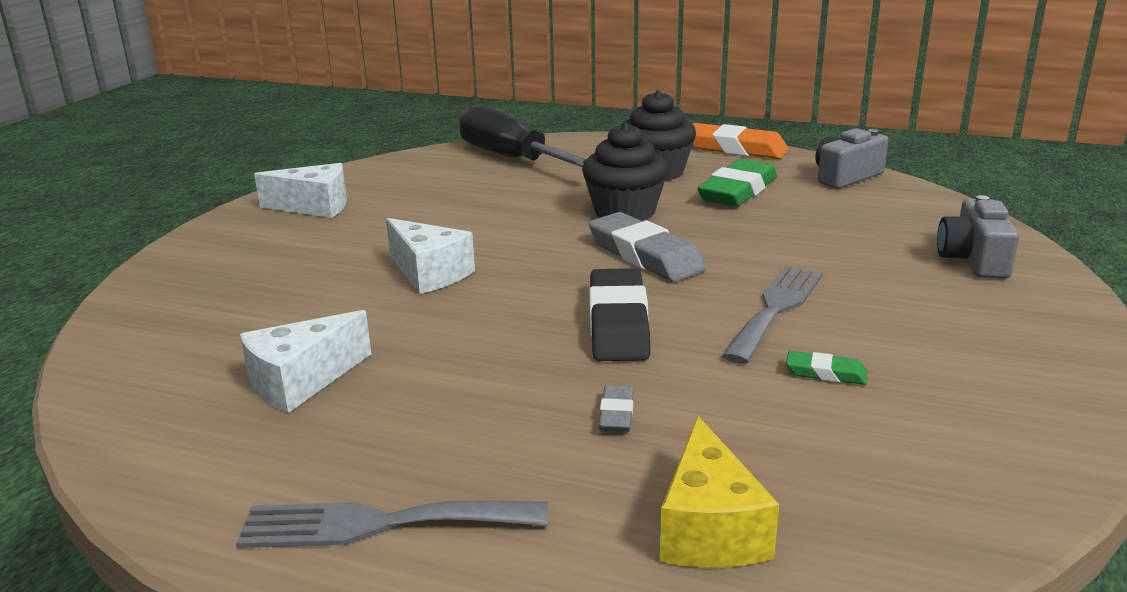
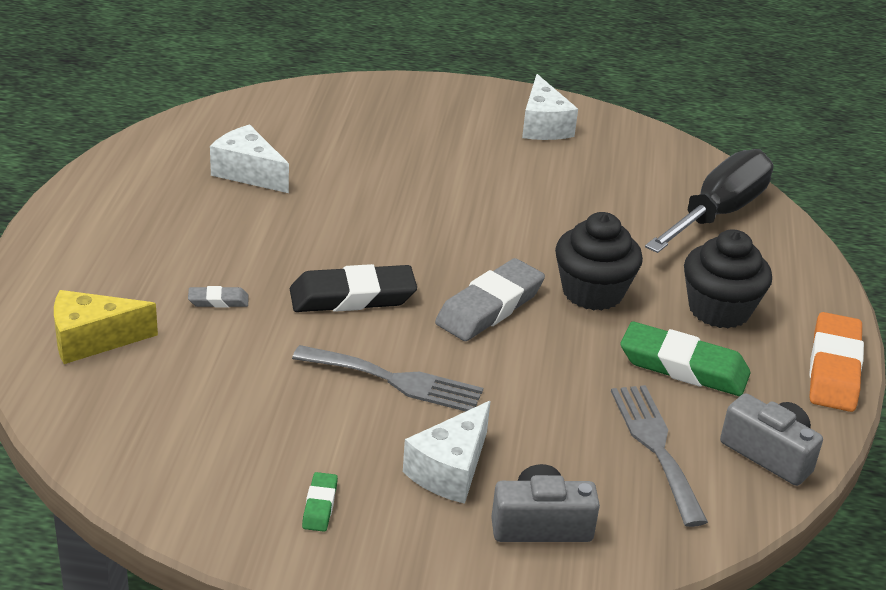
camera: 75 degrees right, 10 degrees up
grey fork [236,500,548,548] -> grey fork moved to [611,385,708,527]
white cheese [386,218,475,294] -> white cheese moved to [403,401,490,504]
green eraser [786,351,868,385] -> green eraser moved to [302,472,338,532]

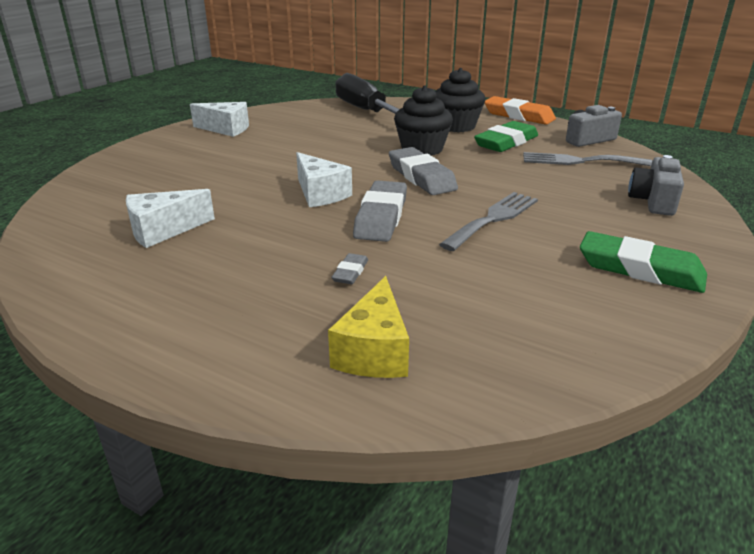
camera: 65 degrees left, 5 degrees down
black eraser [290,264,417,312] -> grey eraser [353,180,407,242]
green eraser [302,472,338,532] -> green eraser [580,231,707,293], size x2.11
white cheese [403,401,490,504] -> white cheese moved to [296,152,352,207]

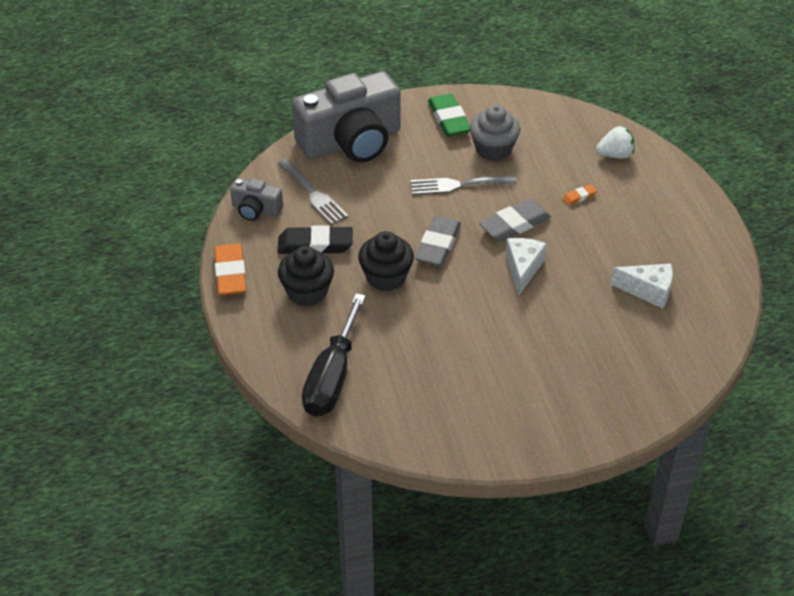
camera: 135 degrees left, 15 degrees up
white cheese [190,102,249,137] -> none
yellow cheese [328,276,409,378] -> white strawberry [596,126,634,159]
grey eraser [331,253,368,284] -> orange eraser [562,184,597,206]
green eraser [474,121,538,152] -> black eraser [278,225,353,254]
grey camera [628,155,684,216] -> grey camera [292,71,401,162], size x2.19
none -> grey cupcake [470,105,520,161]

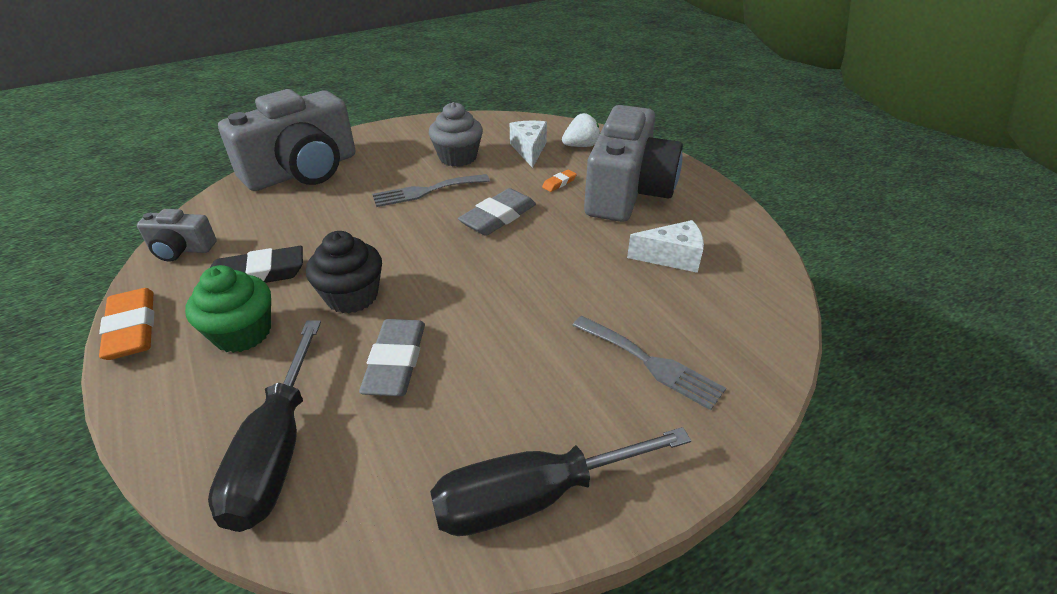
camera: 15 degrees left, 5 degrees down
grey fork [278,159,349,225] -> grey fork moved to [572,316,726,410]
black cupcake [278,246,334,306] -> green cupcake [185,265,271,353]
grey eraser [415,215,461,266] -> grey eraser moved to [359,319,425,396]
green eraser [428,93,470,137] -> none
white cheese [506,238,547,295] -> white cheese moved to [510,121,547,168]
none -> black screwdriver [430,427,691,536]
none -> grey camera [584,105,683,222]

